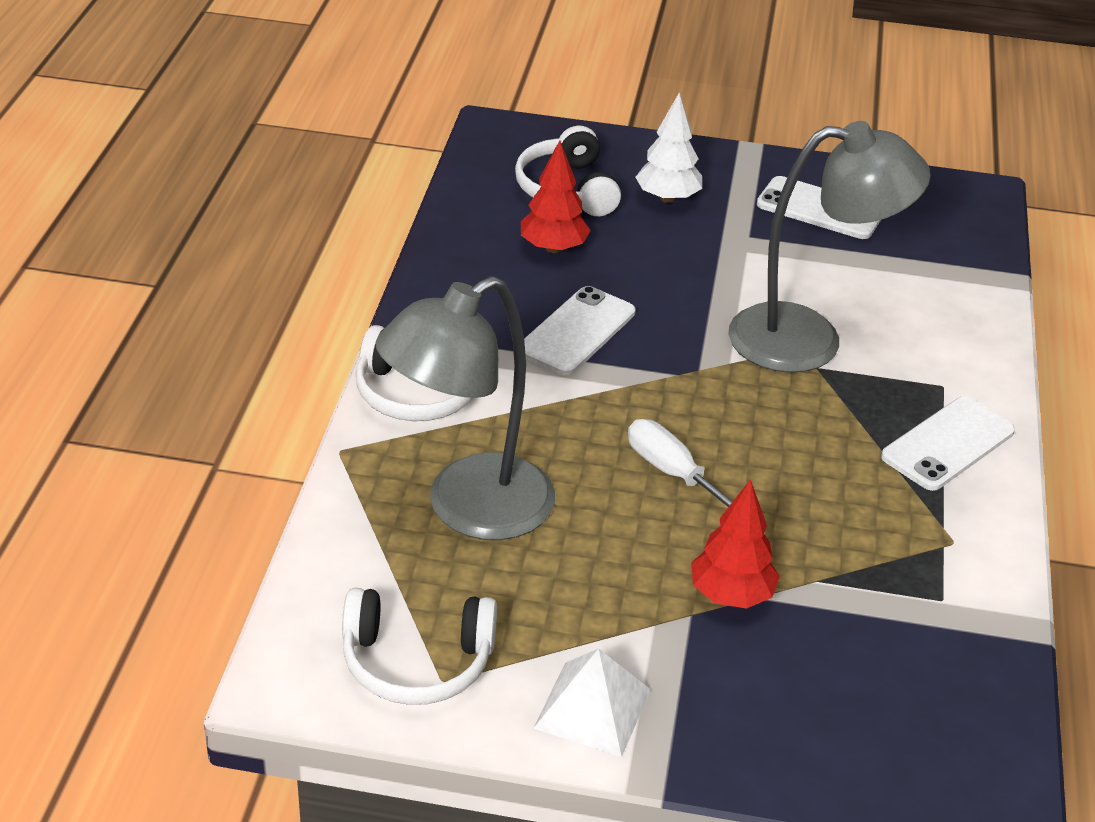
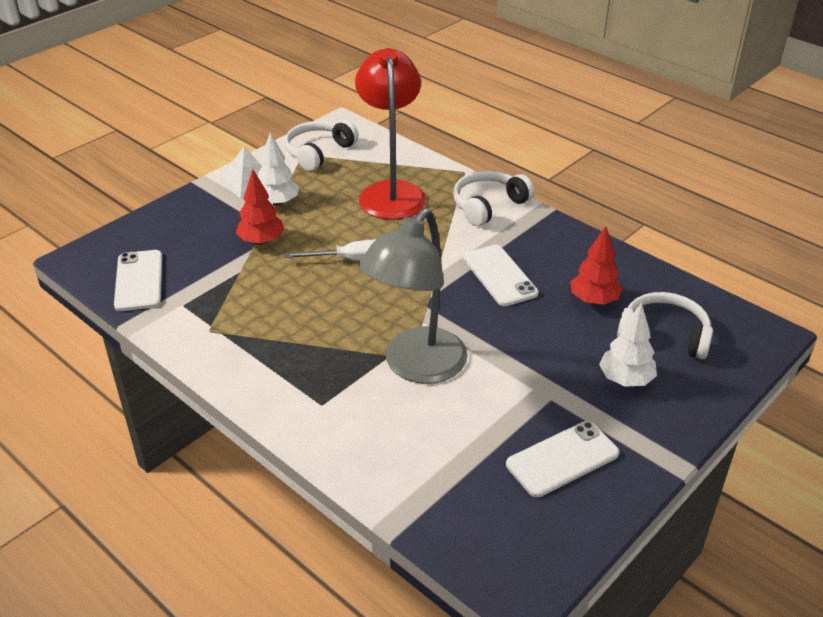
camera: 125 degrees right, 0 degrees up
grey lamp [375,276,555,540] -> red lamp [355,48,426,220]
white phone [881,396,1015,491] -> white phone moved to [114,250,162,311]
none -> white tree [258,132,299,206]

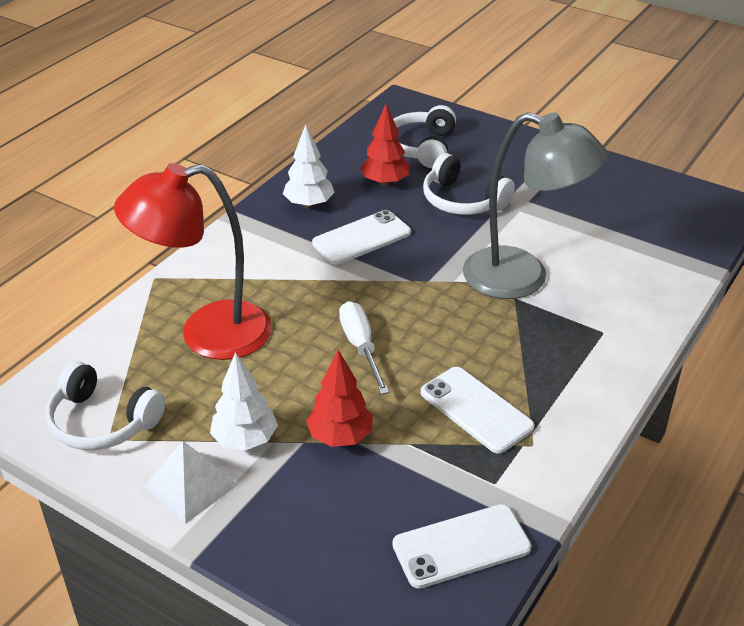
camera: 100 degrees left, 0 degrees up
white headphones [453,171,534,226] -> white headphones moved to [423,153,515,215]
white phone [506,421,619,497] -> white phone moved to [421,367,535,454]
white tree [599,303,657,387] -> white tree moved to [283,124,335,208]

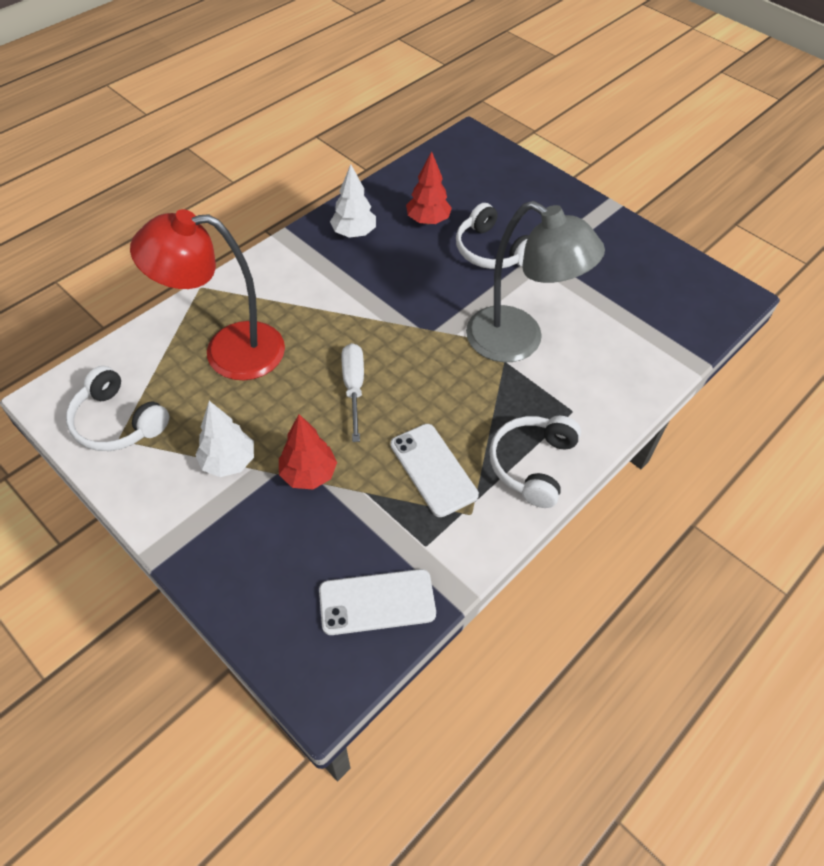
camera: 10 degrees right, 15 degrees up
white pyramid [143,441,238,524] -> none
white phone [312,210,411,265] -> none
white headphones [393,105,456,168] -> white headphones moved to [489,416,581,508]

